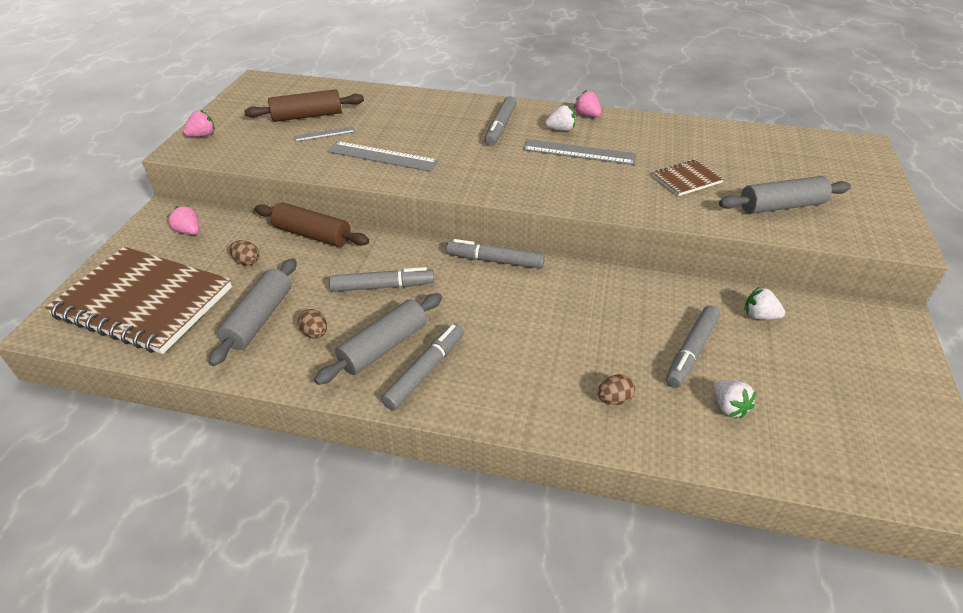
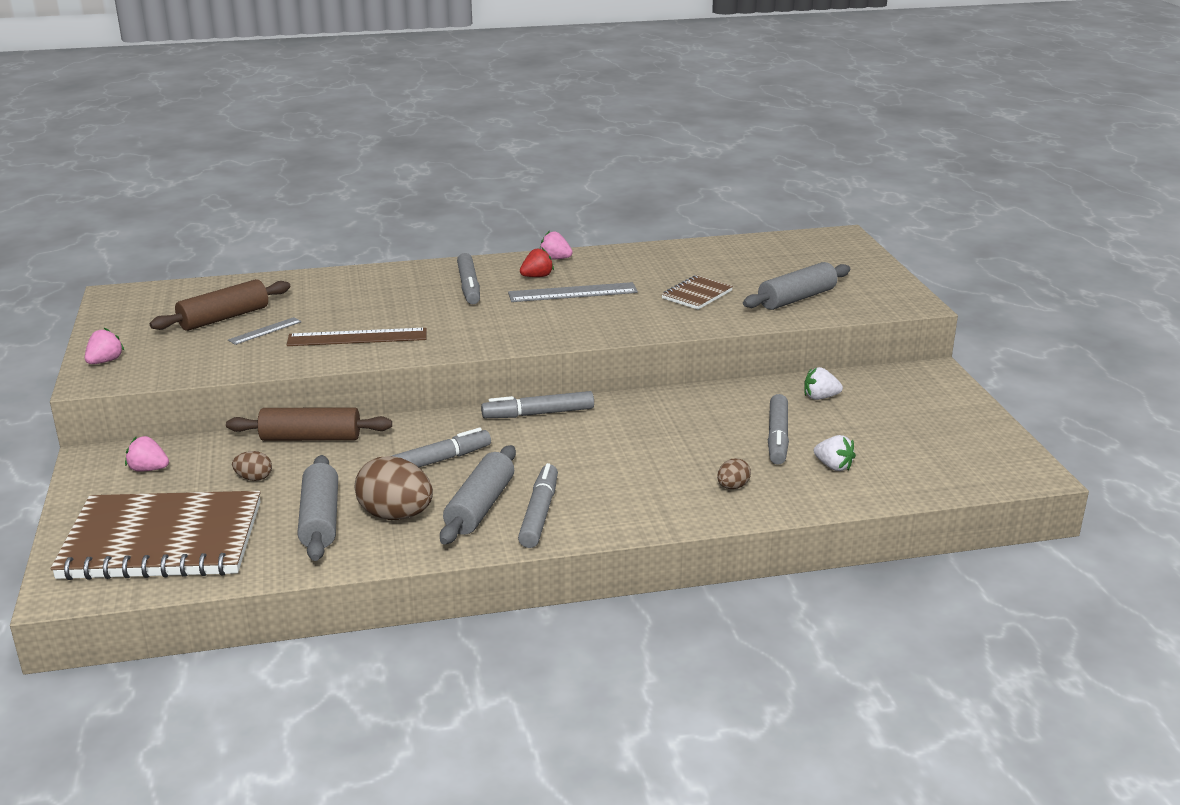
camera: 25 degrees left, 15 degrees down
brown egg [298,309,327,338] -> brown egg [355,456,433,520], size x2.03
grey ruler [327,141,438,172] -> brown ruler [287,328,427,346]
white strawberry [545,105,575,131] -> red strawberry [520,248,554,277]

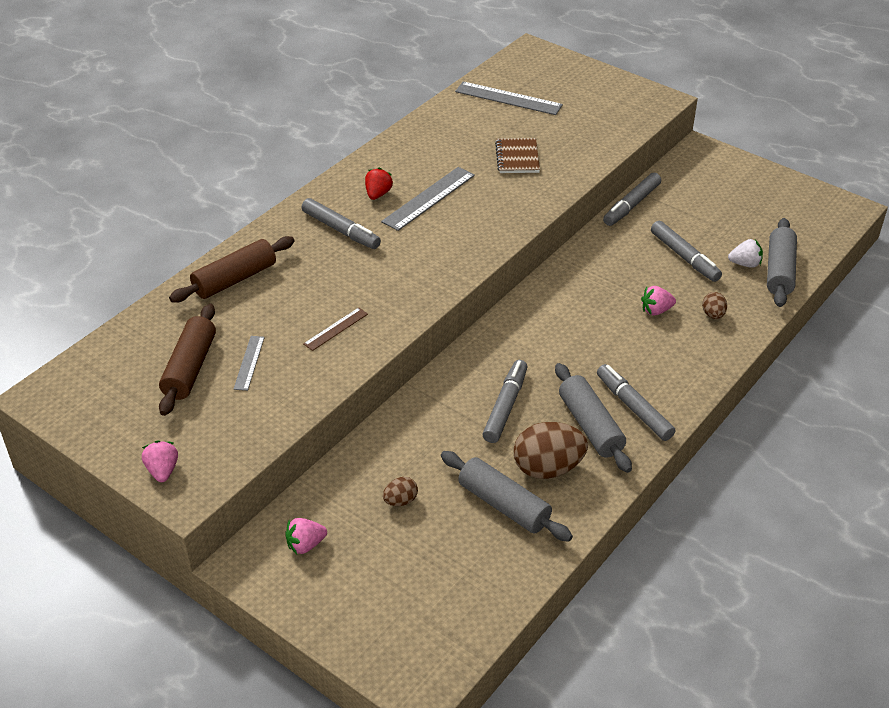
camera: 40 degrees left, 15 degrees up
brown notebook [51,491,261,580] -> none
brown rolling pin [226,407,392,441] -> brown rolling pin moved to [169,236,295,303]
brown ruler [287,328,427,346] -> brown ruler [303,307,368,351], size x0.56
grey marker [481,391,594,418] -> grey marker moved to [603,173,661,226]
pink strawberry [540,231,573,259] -> pink strawberry moved to [641,286,676,316]
grey rolling pin [743,262,850,310] -> grey rolling pin moved to [767,218,797,307]
white strawberry [804,367,843,400] -> none
none -> grey ruler [455,81,563,115]

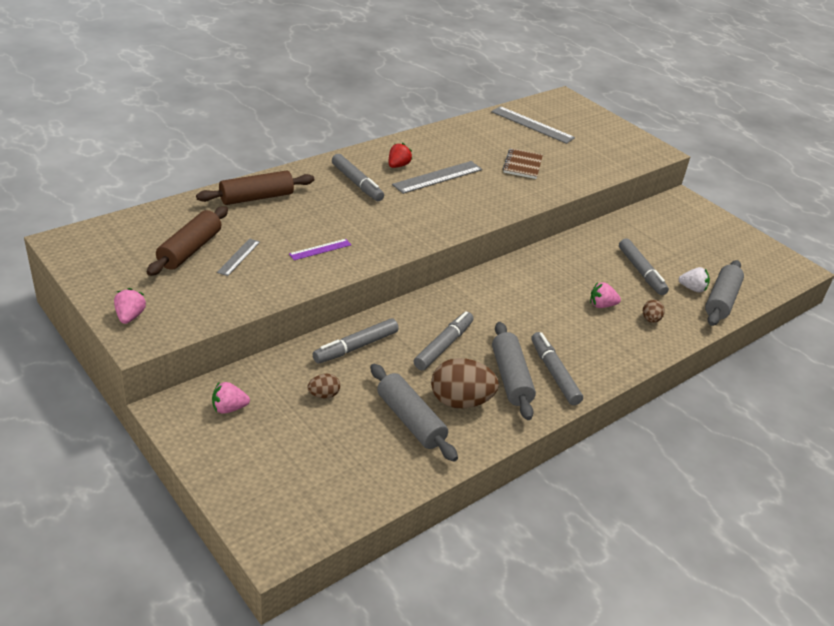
camera: 10 degrees right, 5 degrees down
brown ruler [303,307,368,351] -> purple ruler [289,239,351,260]
grey marker [603,173,661,226] -> grey marker moved to [313,318,399,363]

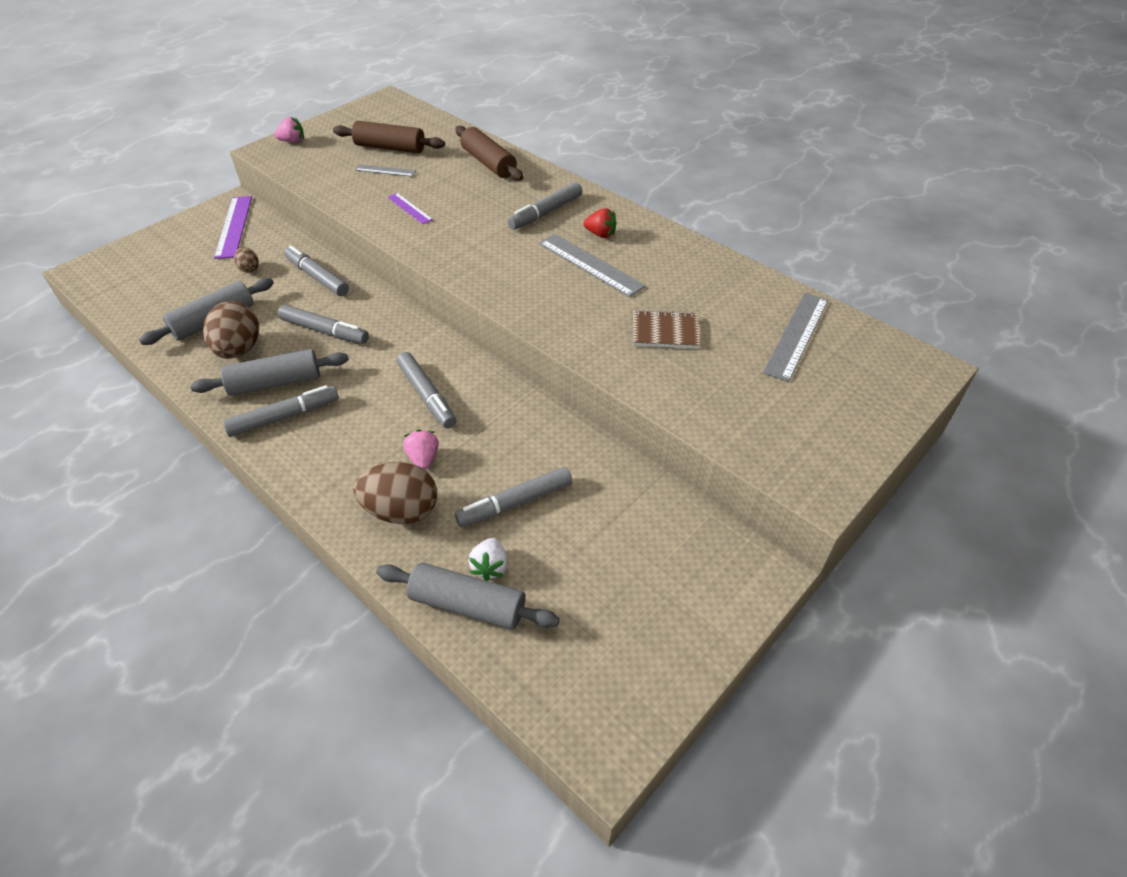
camera: 85 degrees right, 10 degrees up
pink strawberry [212,382,250,414] -> purple ruler [214,196,252,259]
brown egg [643,300,665,323] -> brown egg [354,462,437,524], size x2.03
none -> grey marker [397,352,456,428]

